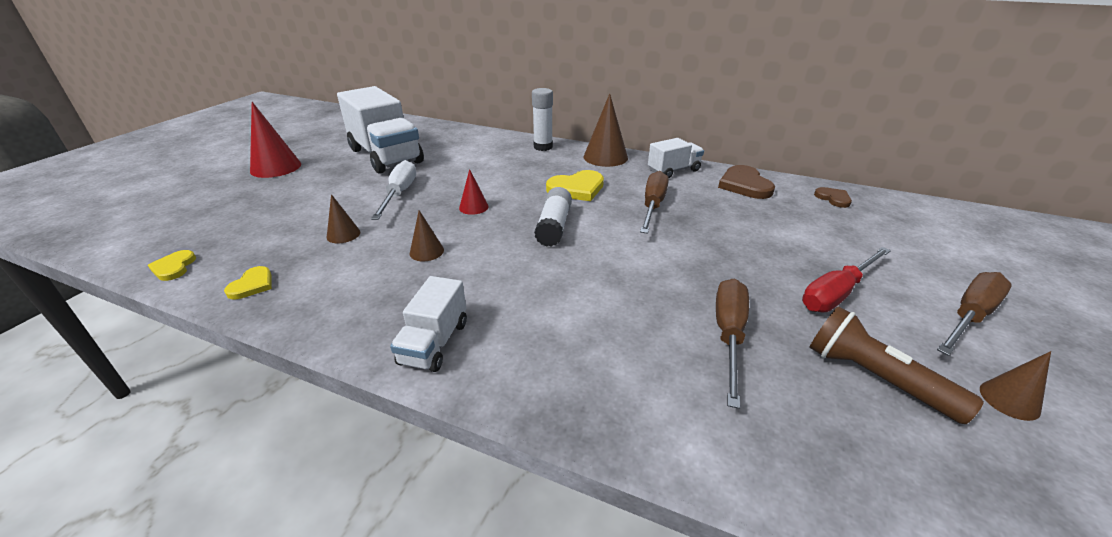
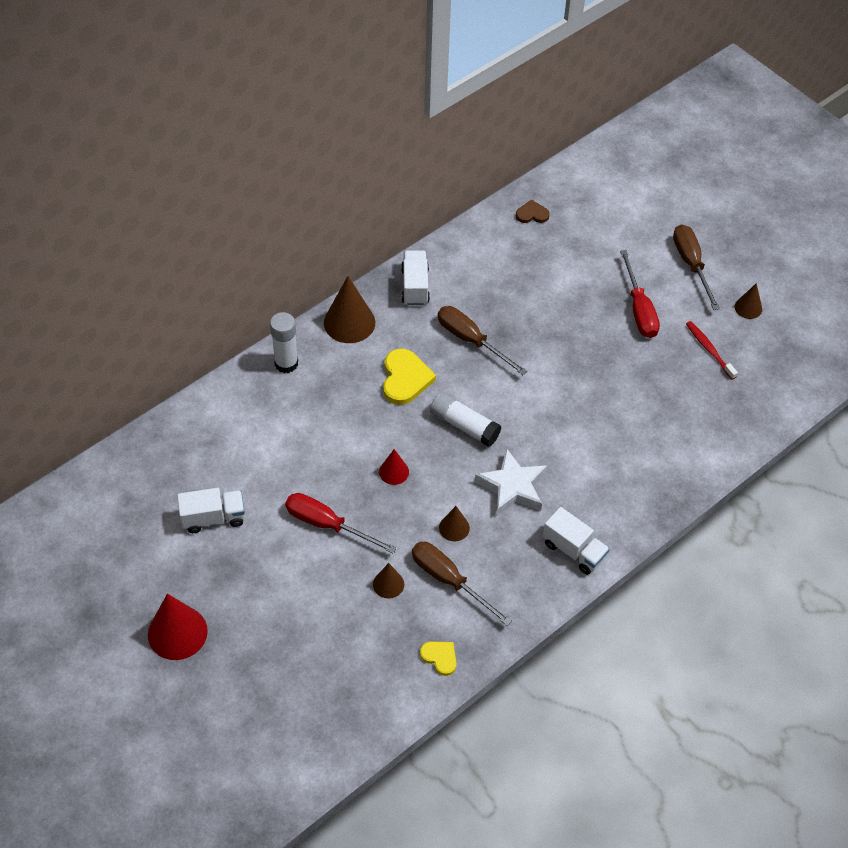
camera: 65 degrees left, 20 degrees up
yellow heart [148,250,196,281] -> none
white truck [337,86,424,174] -> white truck [177,488,245,533], size x0.51
white screwdriver [371,160,416,220] -> red screwdriver [285,493,397,554]
brown screwdriver [716,278,749,409] -> brown screwdriver moved to [412,542,512,626]
brown heart [718,165,775,199] -> none
brown flashlight [810,306,984,424] -> red toothbrush [686,321,738,380]
none -> white star [475,448,547,516]

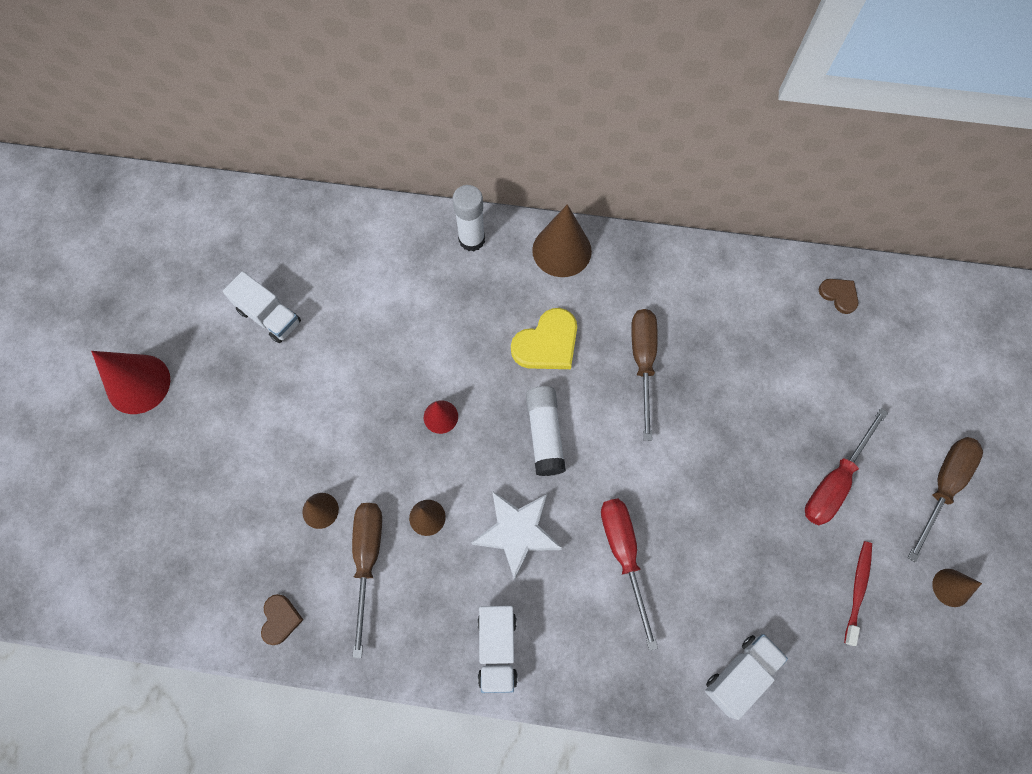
camera: 50 degrees right, 15 degrees up
red screwdriver [285,493,397,554] -> red screwdriver moved to [601,499,658,651]
white truck [401,250,430,305] -> white truck moved to [705,634,788,720]
yellow heart [420,642,456,676] -> brown heart [261,594,303,645]

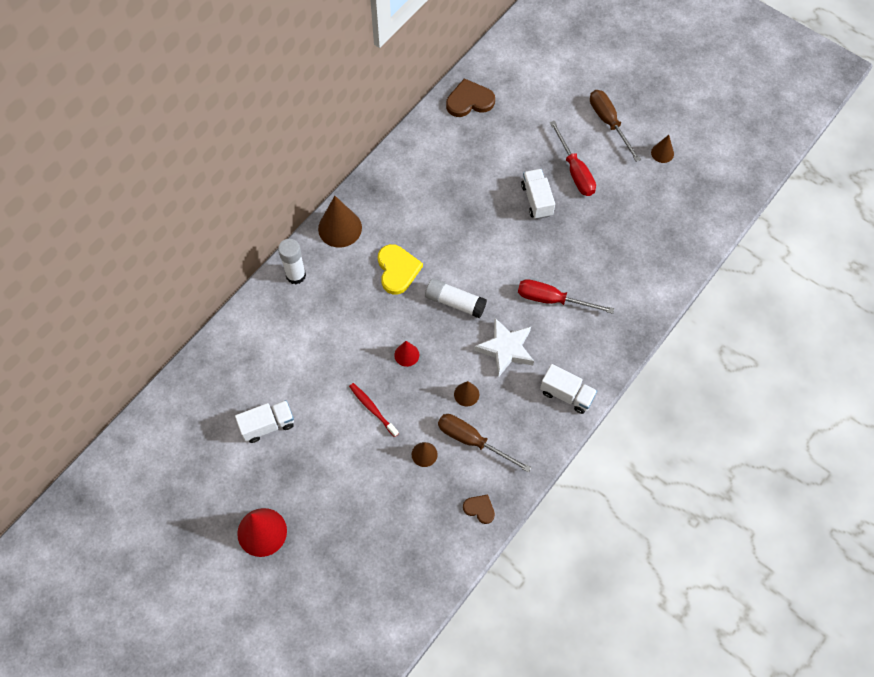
camera: 60 degrees left, 5 degrees down
brown screwdriver [631,309,658,441] -> none
white truck [705,634,788,720] -> white truck moved to [521,169,555,219]
brown heart [819,279,859,314] -> brown heart [446,79,495,117], size x1.74
red toothbrush [844,541,872,646] -> red toothbrush moved to [349,383,399,437]

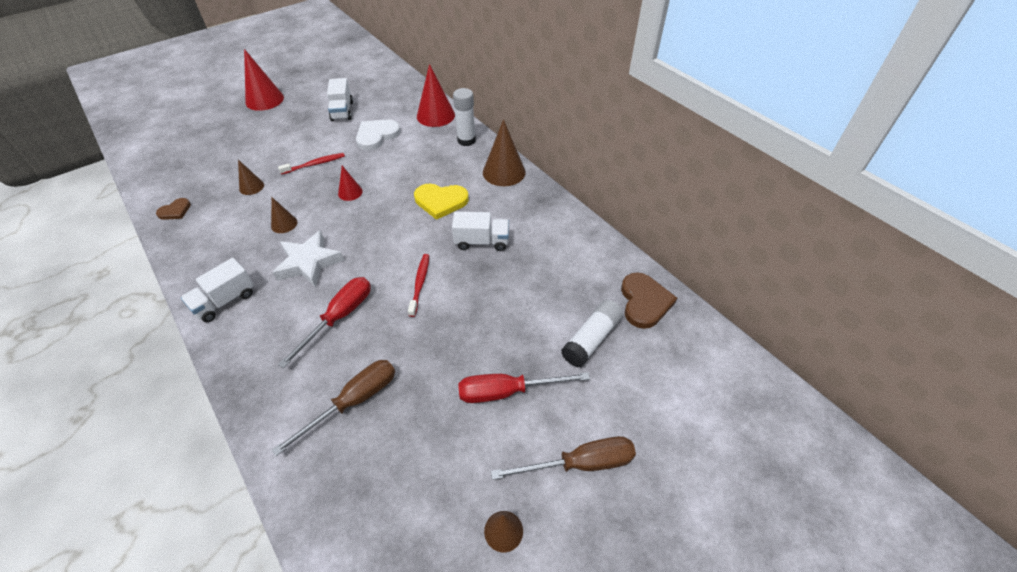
camera: 105 degrees right, 15 degrees down
white glue stick [425,278,487,318] -> white glue stick moved to [561,300,623,368]
brown screwdriver [438,414,532,473] -> brown screwdriver moved to [272,360,395,456]
white truck [521,169,555,219] -> white truck moved to [452,211,509,251]
none -> white heart [356,120,401,151]
none -> red toothbrush [408,254,429,317]
none -> red cone [417,64,455,127]

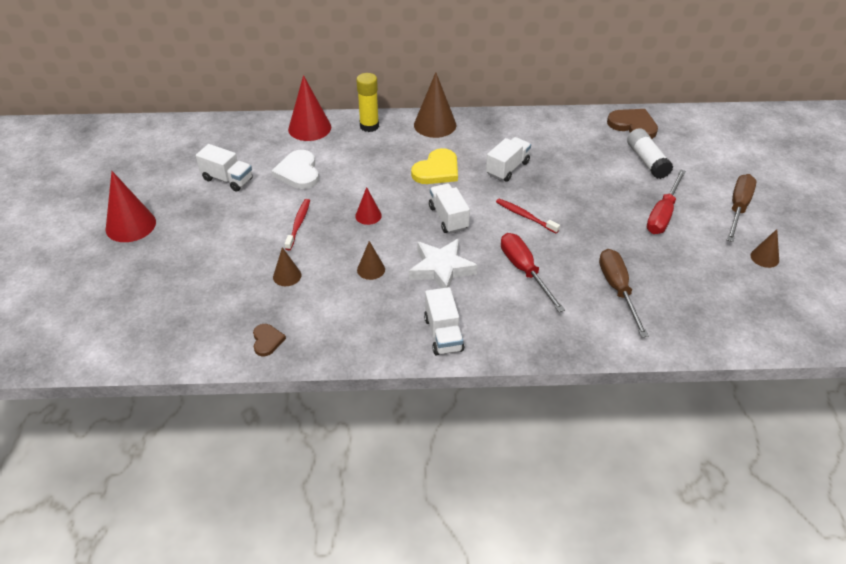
camera: 55 degrees left, 5 degrees down
white glue stick [453,88,476,146] -> yellow glue stick [356,73,379,132]
none -> white truck [429,184,470,234]

